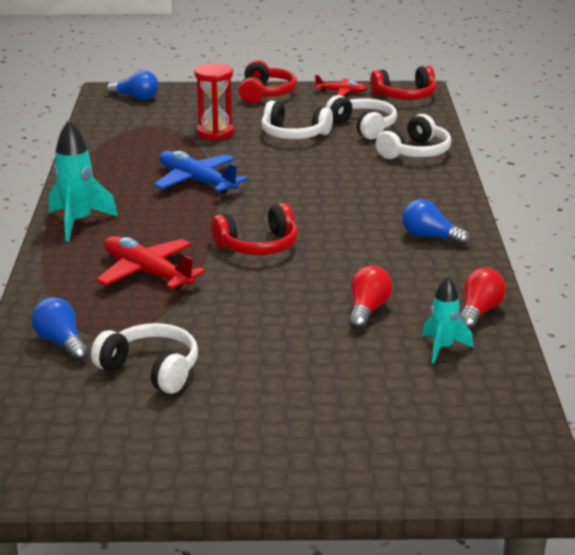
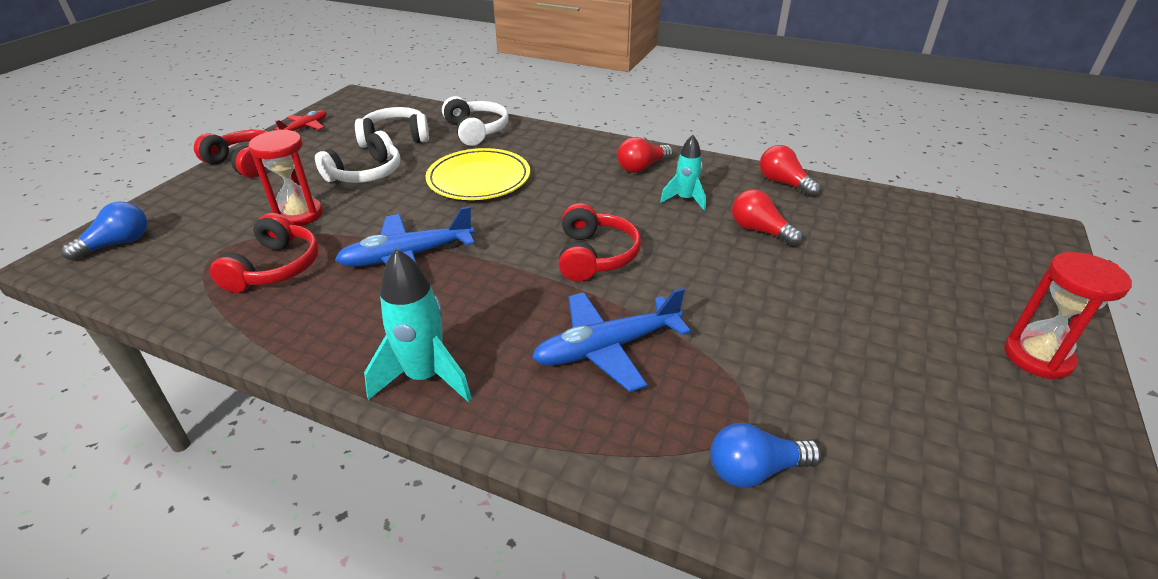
camera: 65 degrees left, 10 degrees up
white headphones [91,323,198,394] -> none
red plane [96,236,206,289] -> blue plane [532,288,691,392]
red headphones [370,65,437,100] -> red headphones moved to [210,213,319,293]
blue light bulb [402,199,470,246] -> red light bulb [617,137,673,173]
turquoise rocket [422,276,473,364] -> turquoise rocket moved to [660,135,706,211]
none -> yellow plate [425,148,530,200]
none -> red hourglass [1004,252,1132,379]

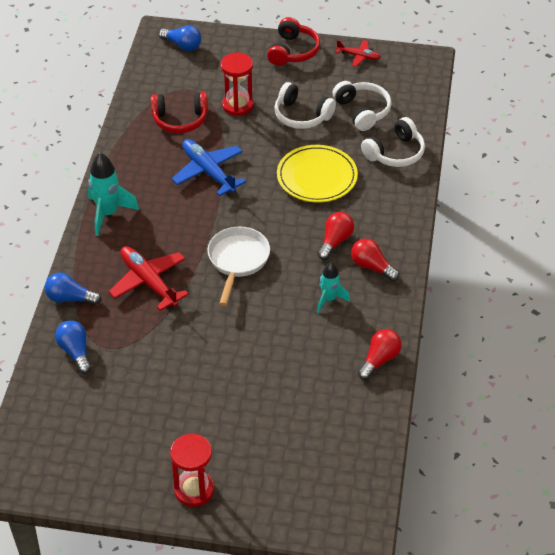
camera: 75 degrees right, 10 degrees up
blue plane [532,288,691,392] -> red plane [109,246,189,311]
red headphones [559,203,641,282] -> white pan [207,227,270,306]
red light bulb [732,189,803,246] -> red light bulb moved to [317,212,354,260]
none -> blue light bulb [45,273,101,305]

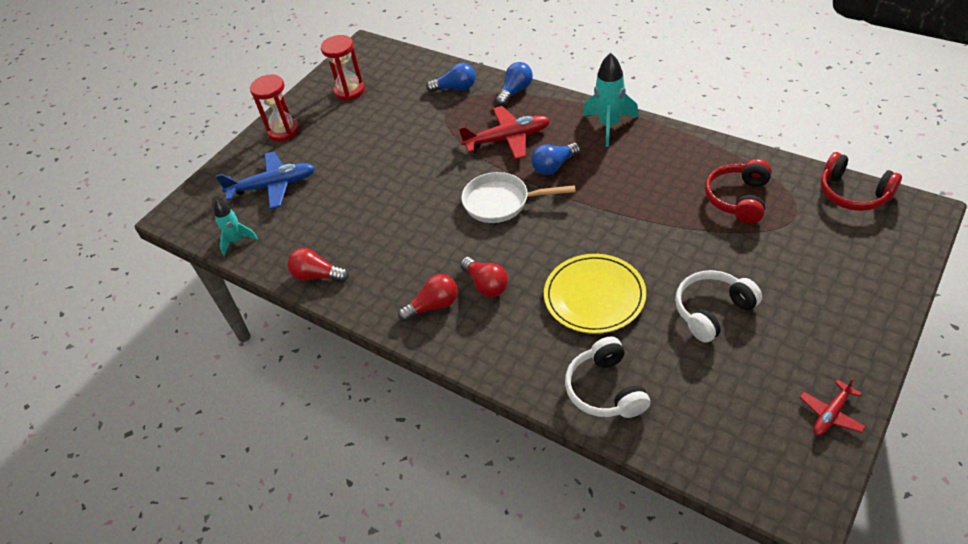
camera: 120 degrees right, 0 degrees up
blue light bulb [159,25,201,51] -> blue light bulb moved to [532,143,580,175]
blue plane [172,139,246,196] -> blue plane moved to [216,151,315,209]
white pan [207,227,270,306] -> white pan turned 150 degrees clockwise [461,172,575,223]
red hourglass [221,53,254,116] -> red hourglass moved to [321,35,365,101]
red headphones [267,17,320,66] -> red headphones moved to [821,152,902,211]
turquoise rocket [317,262,350,313] -> turquoise rocket moved to [214,200,258,256]
white headphones [332,81,392,131] -> none
red light bulb [358,329,402,380] -> red light bulb turned 135 degrees clockwise [287,248,349,282]

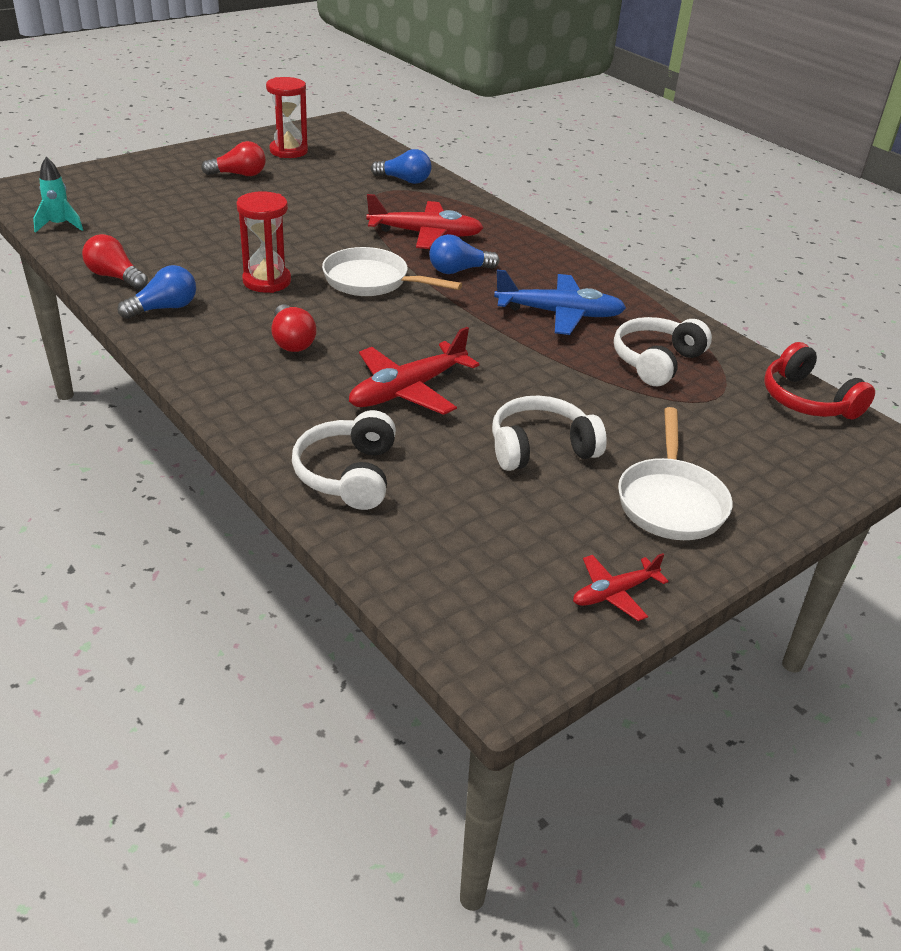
camera: 10 degrees right, 10 degrees down
blue plane [216,151,315,209] -> blue plane moved to [494,269,626,335]
red hourglass [250,74,300,142] -> red hourglass moved to [236,191,291,293]
red light bulb [398,274,458,322] -> red light bulb moved to [201,141,266,176]
blue light bulb [496,62,533,106] -> blue light bulb moved to [117,265,196,319]
yellow plate [544,254,646,334] -> red plane [349,327,479,415]
turquoise rocket [583,53,639,147] -> none
red headphones [705,159,772,224] -> white headphones [614,317,712,386]
none -> white pan [618,407,732,540]

